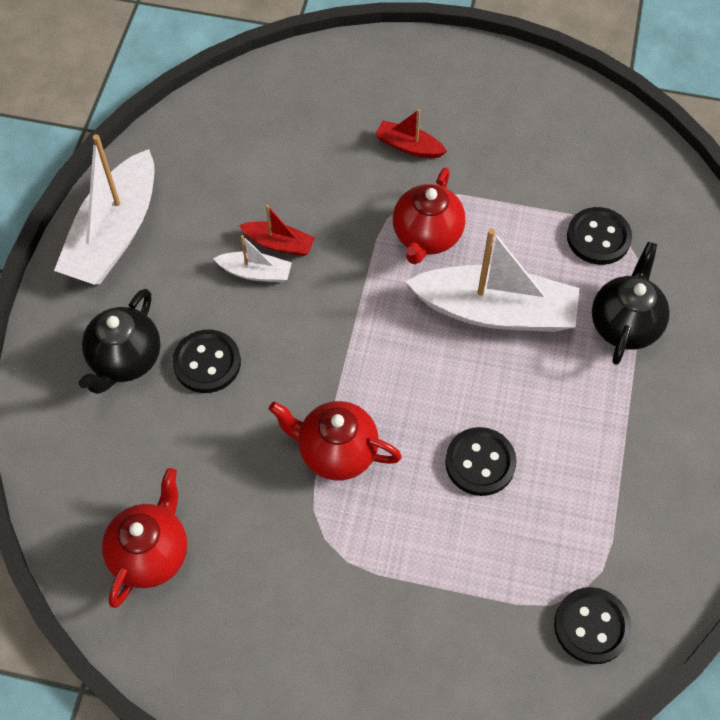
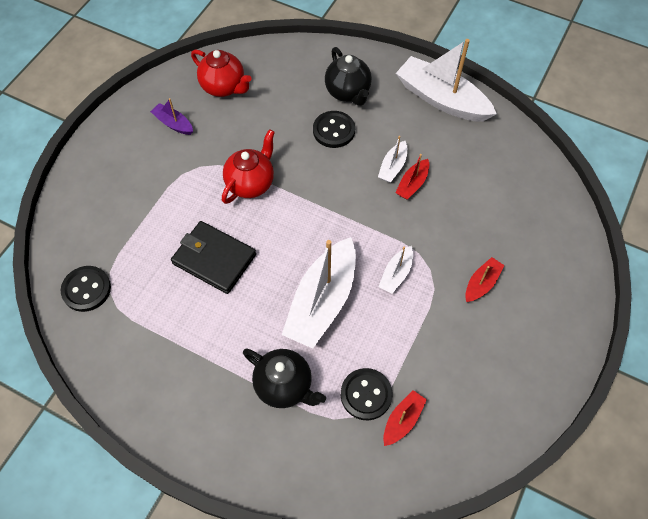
camera: 105 degrees right, 0 degrees up
black teapot [79,289,161,394] -> black teapot turned 150 degrees counterclockwise [325,47,372,106]
red teapot [393,167,465,264] -> white boat [379,246,413,294]
black button [445,427,517,496] -> black wallet [171,221,256,294]
none -> purple boat [150,98,193,135]
none -> red boat [383,390,427,446]

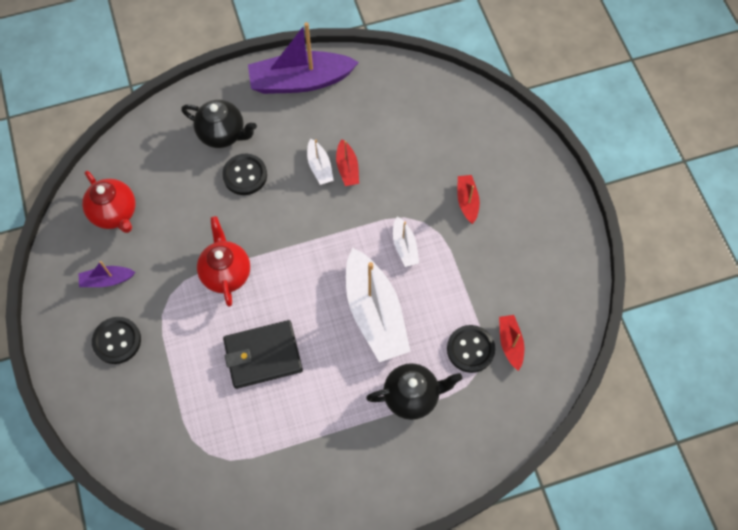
camera: 45 degrees left, 5 degrees up
black button [61,266,111,312] -> black button moved to [92,317,141,364]
red teapot [191,50,252,97] -> red teapot turned 60 degrees clockwise [82,171,135,233]
white boat [396,39,497,122] -> purple boat [248,22,359,94]

